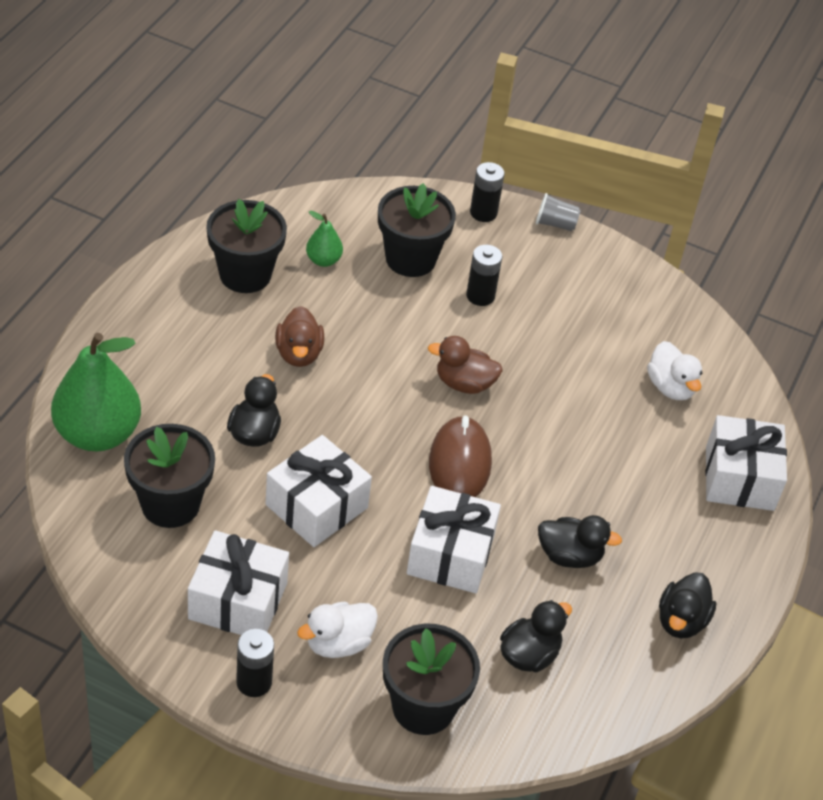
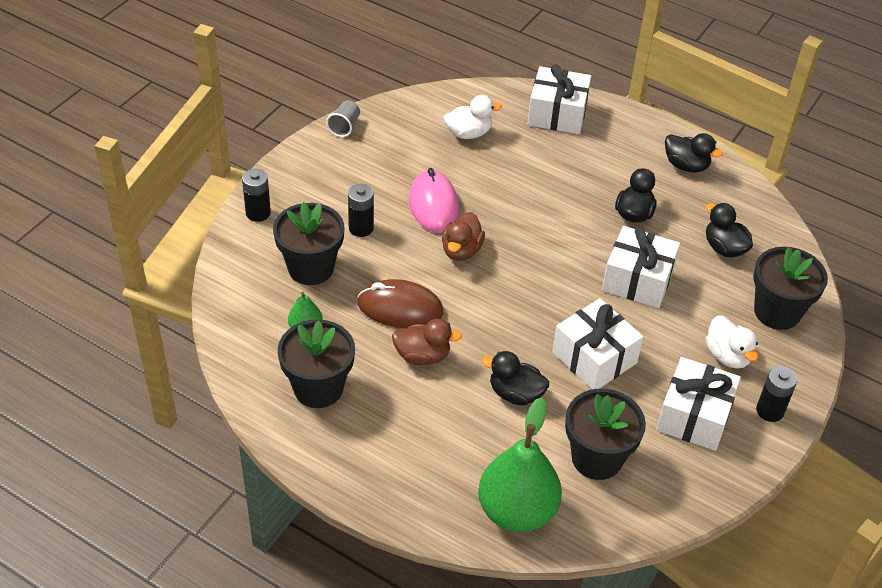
camera: 80 degrees left, 0 degrees up
brown mouse [429,416,492,497] -> brown mouse moved to [357,279,443,328]
grey cup [536,193,581,231] -> grey cup moved to [326,101,360,137]
none -> pink mouse [409,168,459,233]

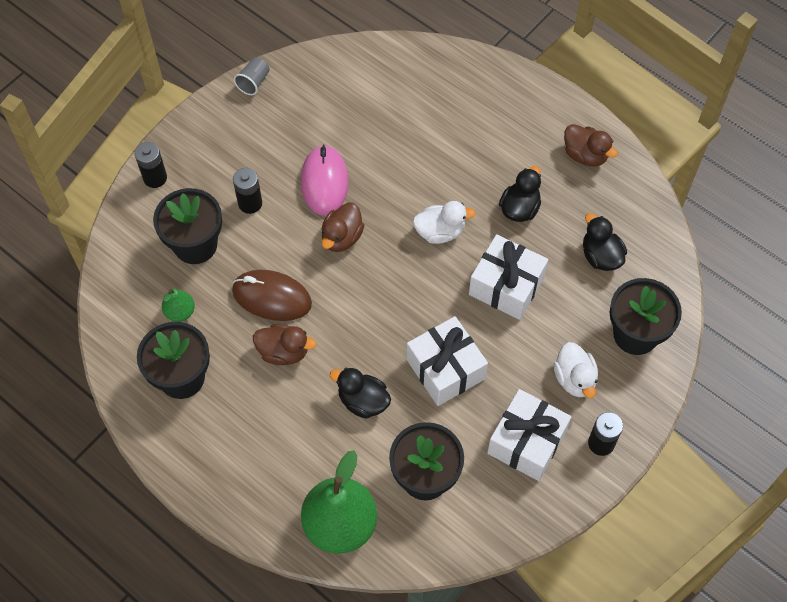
camera: 10 degrees right, 15 degrees up
white duck [444,95,502,139] -> white duck moved to [413,201,476,244]
white gift [528,64,591,134] -> none
black duck [665,133,723,173] -> brown duck [564,124,618,166]

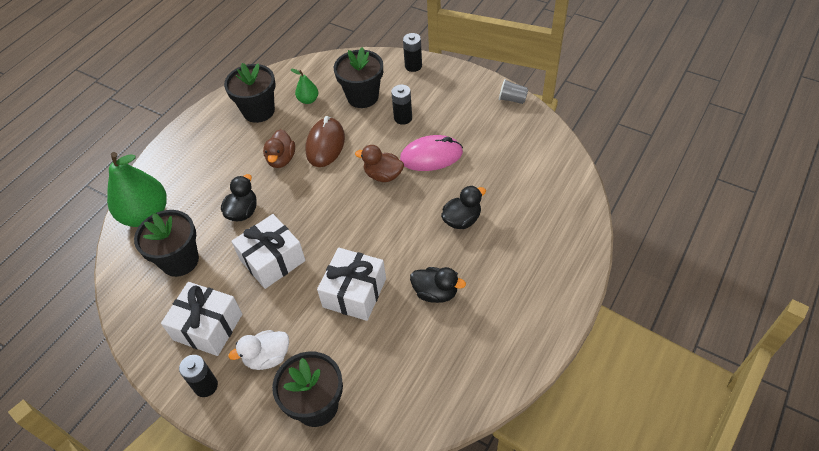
camera: 85 degrees right, 10 degrees down
white duck [413,201,476,244] -> none
brown duck [564,124,618,166] -> none
black duck [583,213,627,271] -> black duck moved to [441,185,486,229]

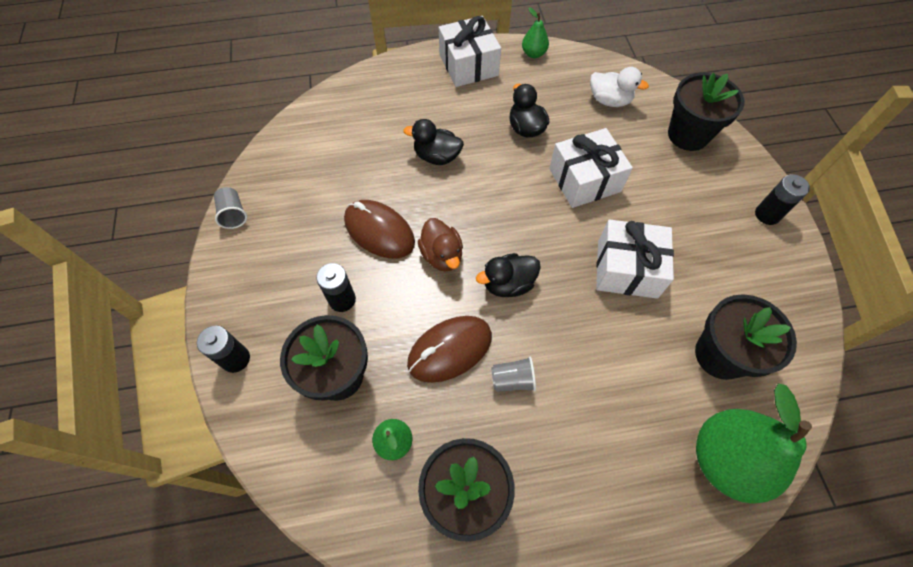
camera: 135 degrees left, 10 degrees up
white gift [161,282,242,356] -> white gift moved to [439,16,501,87]
black duck [221,174,257,221] -> black duck moved to [476,253,541,297]
white duck [229,330,289,370] -> white duck moved to [590,67,649,107]
brown duck [263,129,295,168] -> grey cup [491,357,536,392]
pink mouse [400,135,463,171] -> brown mouse [344,200,415,258]
none -> green pear [522,7,549,58]

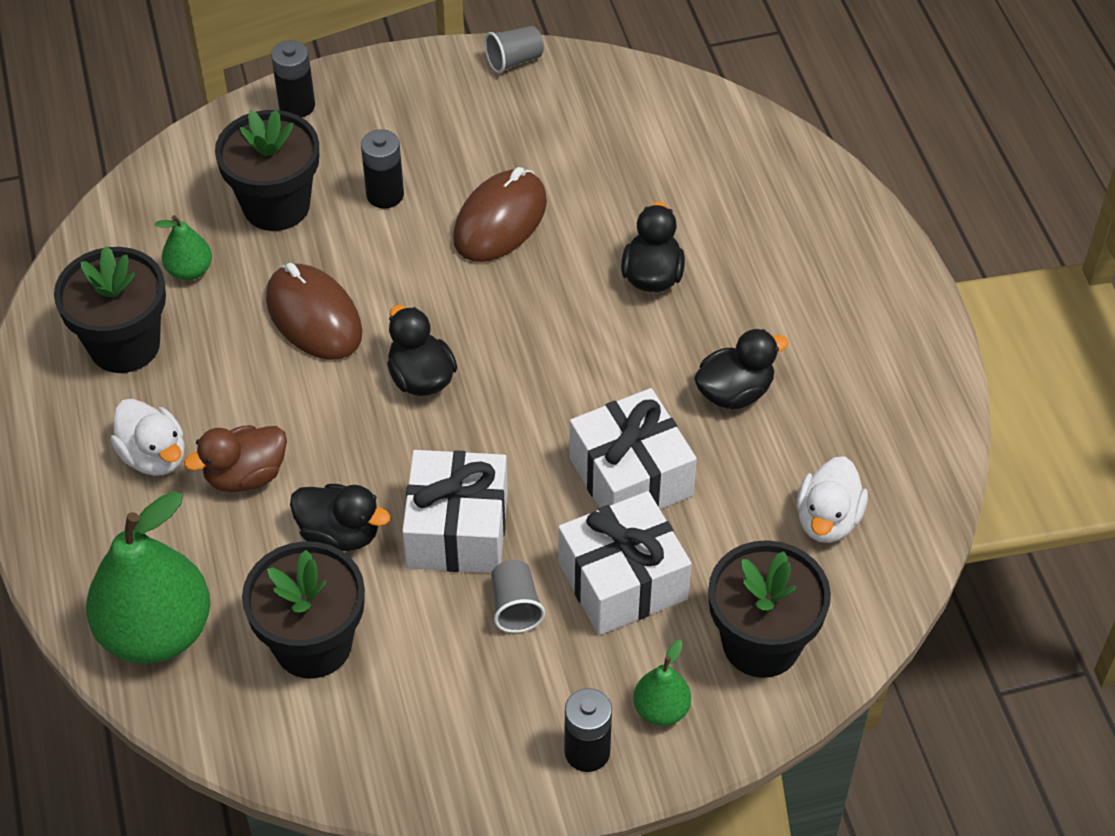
camera: 85 degrees right, 10 degrees down
brown duck [418,218,463,272] -> brown duck moved to [184,425,287,492]
white gift [439,16,501,87] -> white gift moved to [558,491,692,635]
grey cup [491,357,536,392] -> grey cup moved to [491,560,545,633]
green pear [522,7,549,58] -> green pear moved to [633,640,691,726]
none -> white duck [110,399,185,476]
none -> black duck [290,484,390,551]

